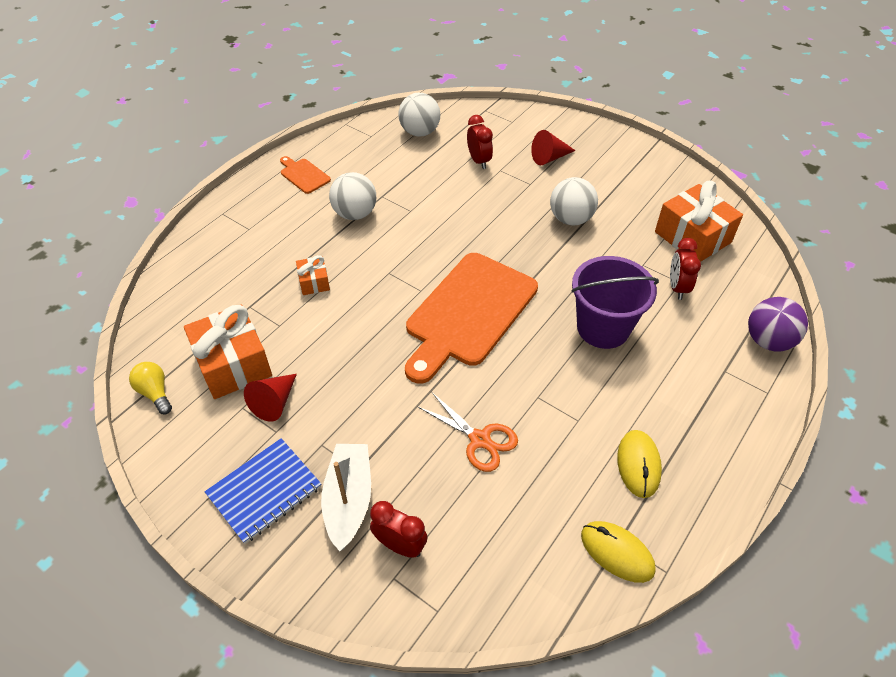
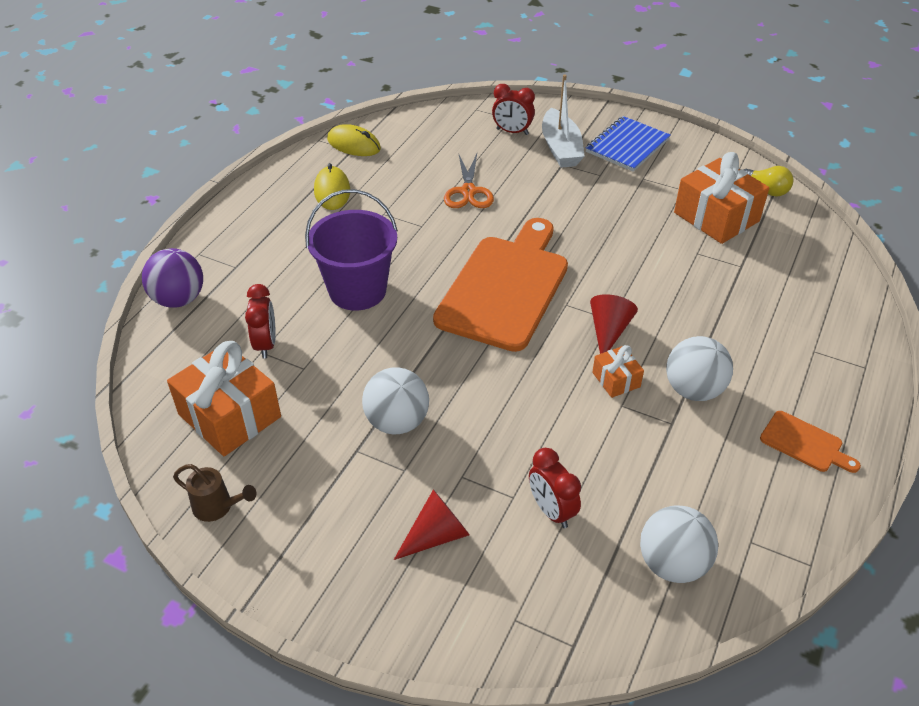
camera: 170 degrees right, 5 degrees down
red cone [244,374,297,422] -> red cone moved to [590,294,638,354]
orange gift [296,255,330,295] -> orange gift moved to [592,345,644,398]
orange scissors [417,393,518,472] -> orange scissors turned 120 degrees counterclockwise [444,154,494,208]
none -> brown watering can [173,464,256,522]

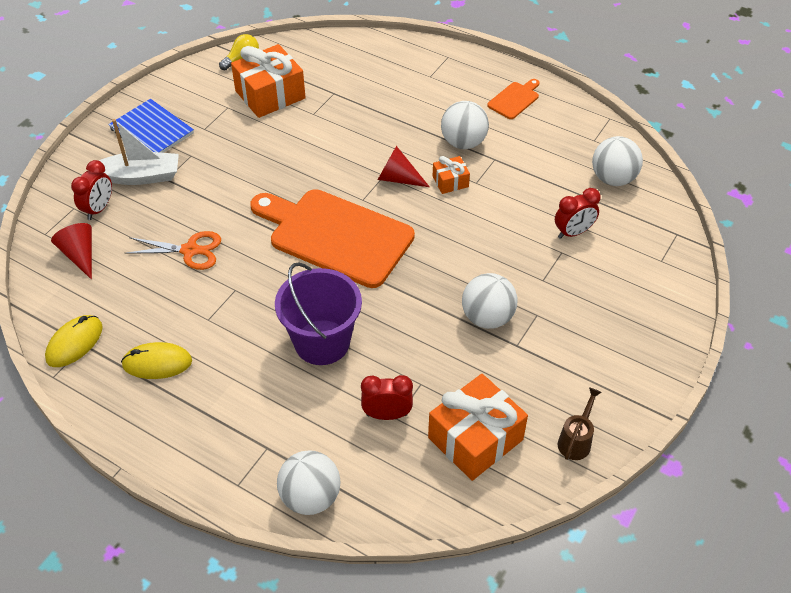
camera: 85 degrees left, 5 degrees up
purple ball [142,248,203,308] -> white ball [277,450,341,515]
red cone [394,490,470,560] -> red cone moved to [51,223,92,279]

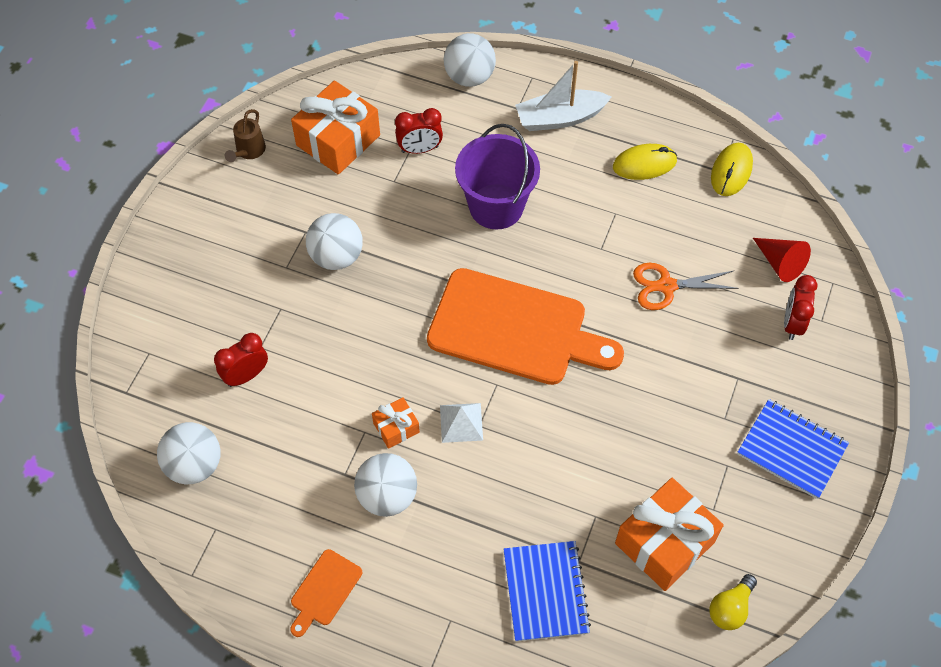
camera: 170 degrees right, 10 degrees up
white boat [98,119,179,185] -> white boat moved to [515,61,612,131]
red cone [378,146,430,187] -> white pyramid [440,403,483,443]
none -> blue notebook [503,541,591,642]

